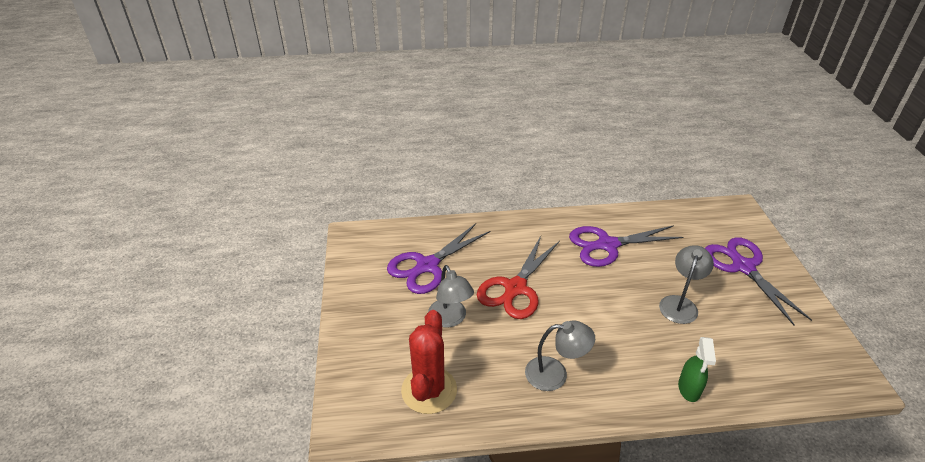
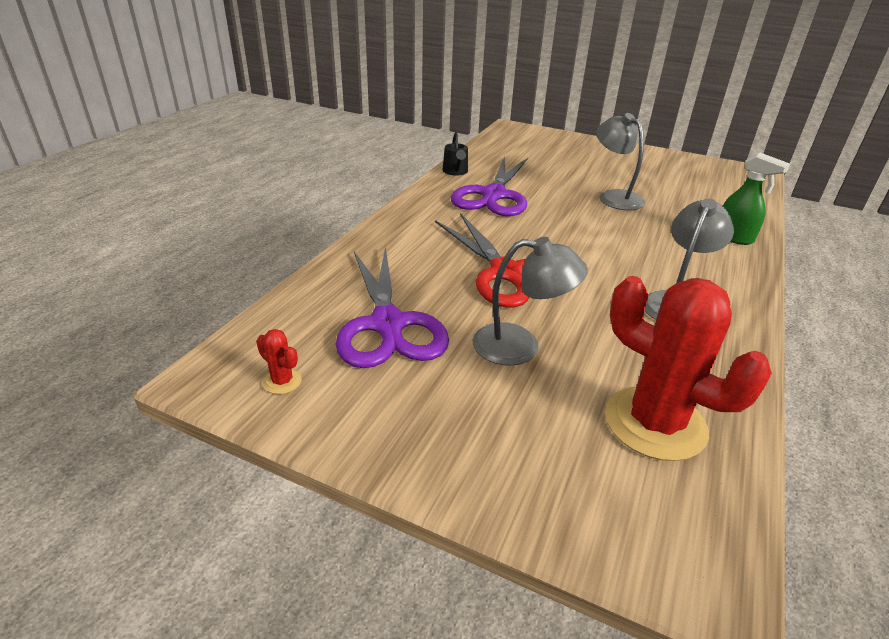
camera: 60 degrees left, 5 degrees down
purple scissors [705,237,812,326] -> none
none -> red cactus [256,329,302,394]
none -> black watering can [443,132,468,175]

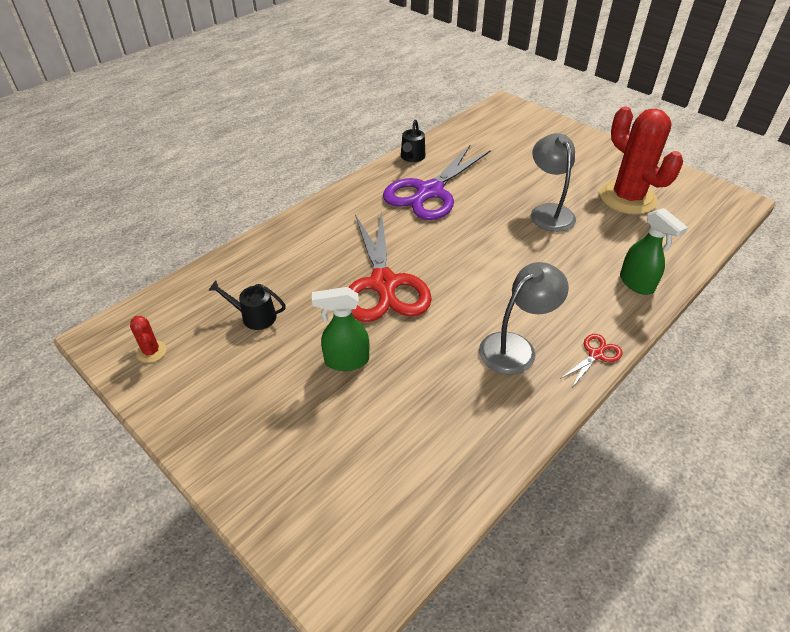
camera: 20 degrees right, 10 degrees up
purple scissors [335,246,449,368] -> black watering can [209,281,286,330]
grey lamp [473,237,588,366] -> green spray bottle [312,287,369,371]
red cactus [605,276,772,461] -> red cactus moved to [599,107,683,215]
none -> red scissors [560,334,623,386]

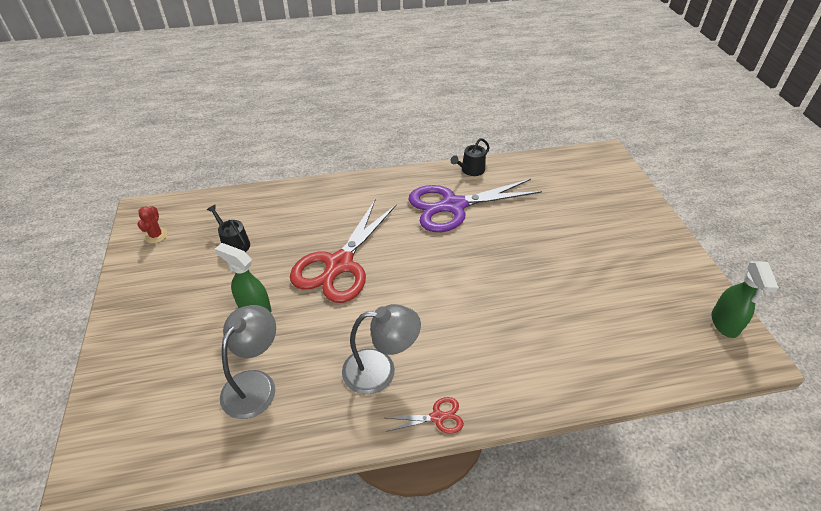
camera: 35 degrees right, 0 degrees up
grey lamp [531,133,576,232] -> grey lamp moved to [220,305,276,419]
red cactus [599,107,683,215] -> none
green spray bottle [620,208,688,295] -> green spray bottle moved to [711,261,779,338]

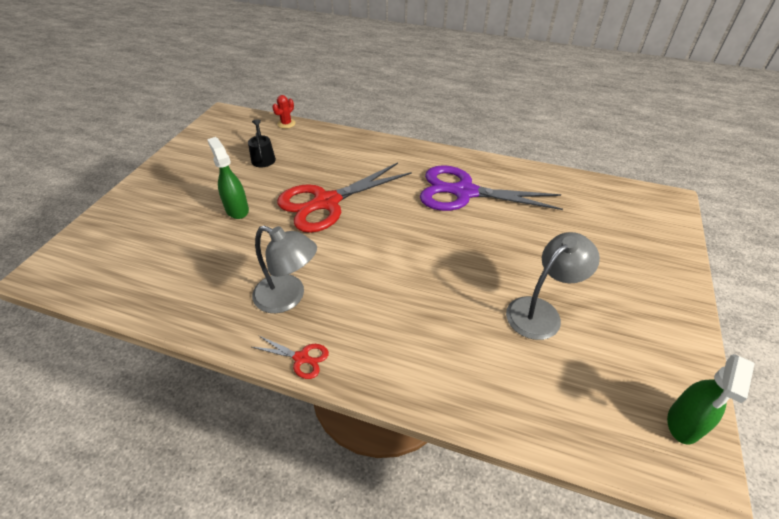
camera: 30 degrees right, 0 degrees up
red cactus [137,206,168,243] -> red cactus moved to [272,95,296,129]
grey lamp [220,305,276,419] -> grey lamp moved to [506,232,600,340]
black watering can [450,138,490,176] -> none

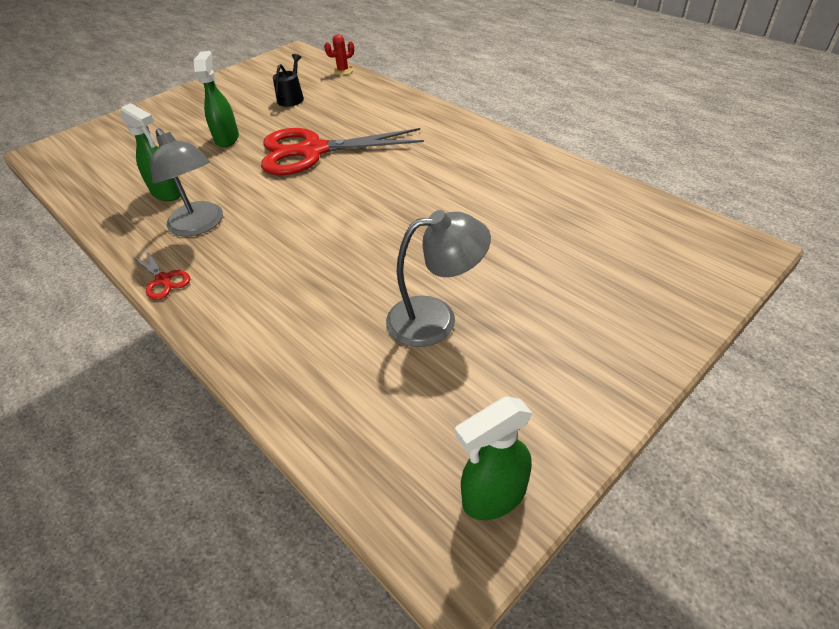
camera: 30 degrees right, 0 degrees up
purple scissors [420,165,563,211] -> none
none -> green spray bottle [120,103,181,201]

